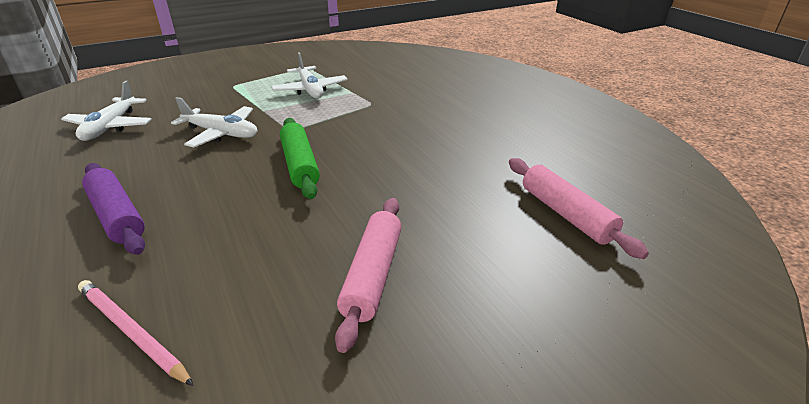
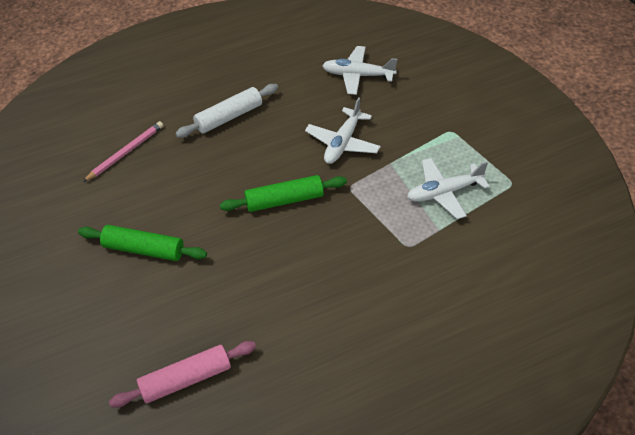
camera: 95 degrees right, 15 degrees up
purple rolling pin [82,163,145,255] -> white rolling pin [175,84,278,138]
pink rolling pin [335,198,402,353] -> green rolling pin [78,225,207,261]

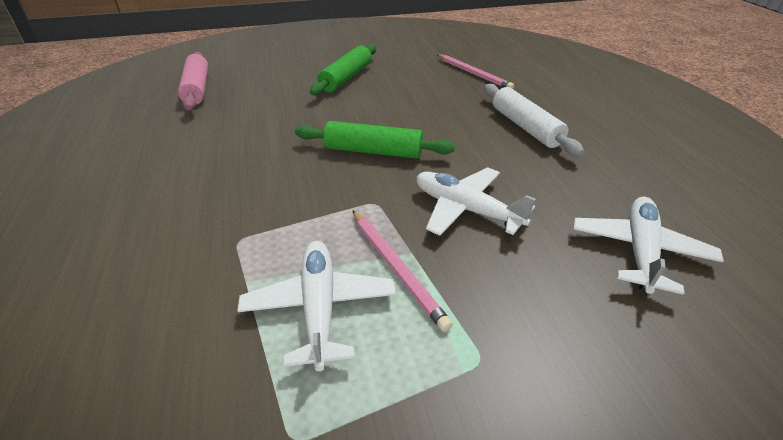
camera: 100 degrees right, 10 degrees down
green rolling pin [220,175,347,212] -> green rolling pin turned 75 degrees counterclockwise [295,121,455,159]
none -> pink pencil [352,210,453,332]

